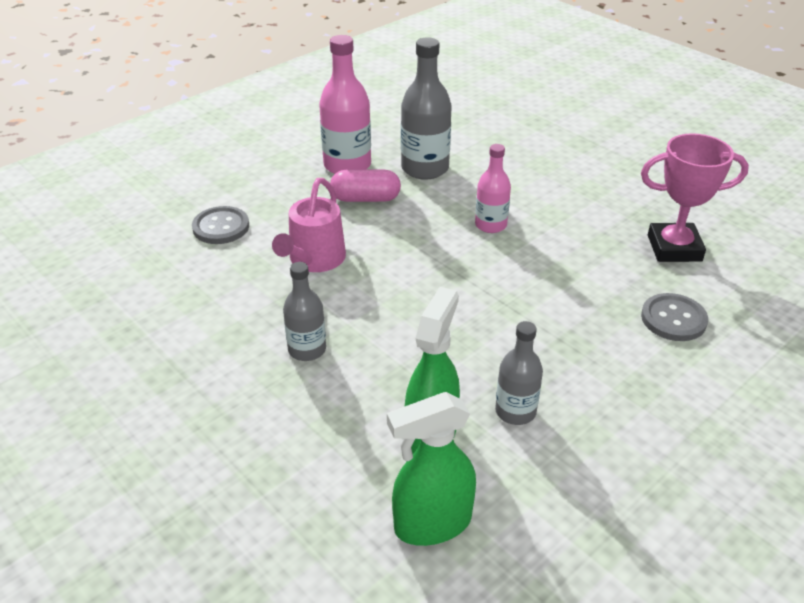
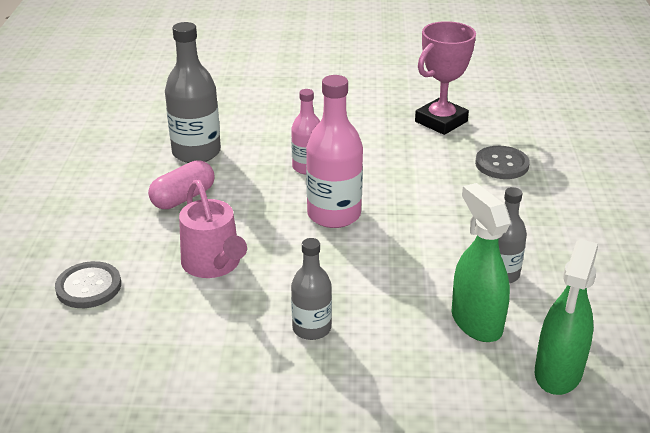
camera: 45 degrees left, 5 degrees down
pink bottle [319,35,371,174] -> pink bottle moved to [306,75,363,228]

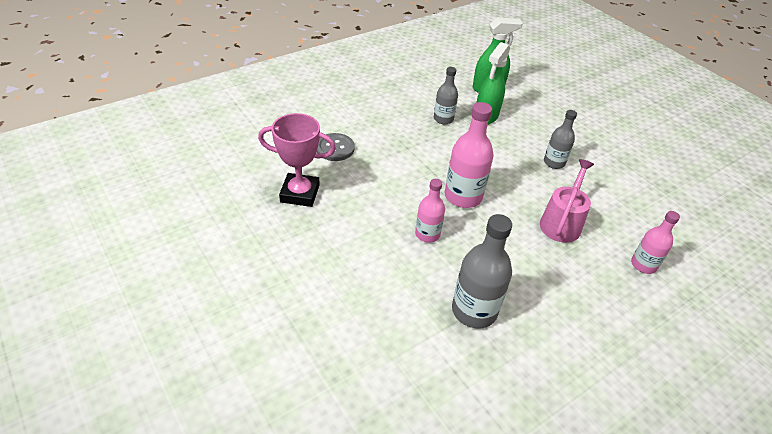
camera: 130 degrees left, 10 degrees up
grey button [55,261,121,308] -> pink bottle [631,211,680,274]
pink capsule [148,160,215,209] -> none

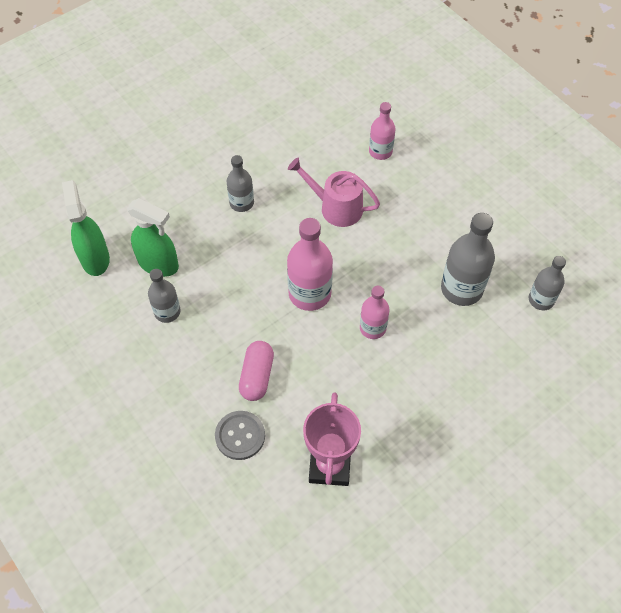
camera: 90 degrees left, 15 degrees up
none -> pink capsule [239,341,274,401]
none -> grey bottle [529,256,566,310]

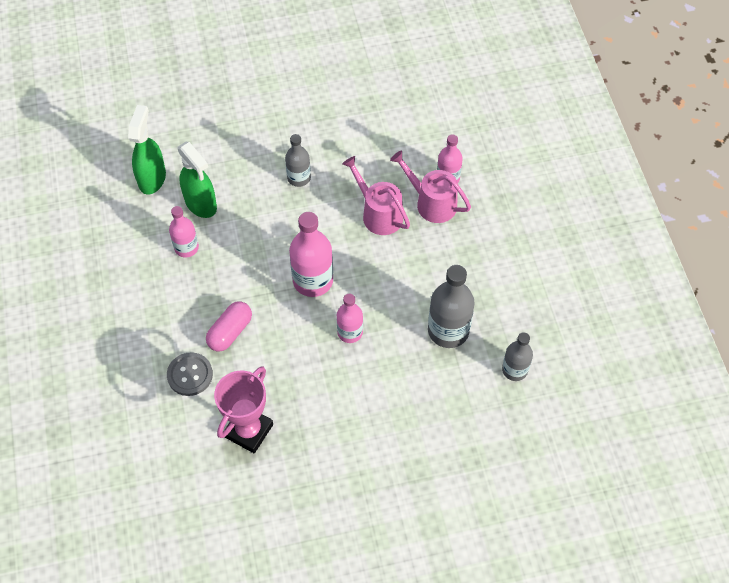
camera: 25 degrees right, 0 degrees up
grey bottle [148,269,181,323] -> pink bottle [169,206,199,257]
none -> pink watering can [390,151,471,223]

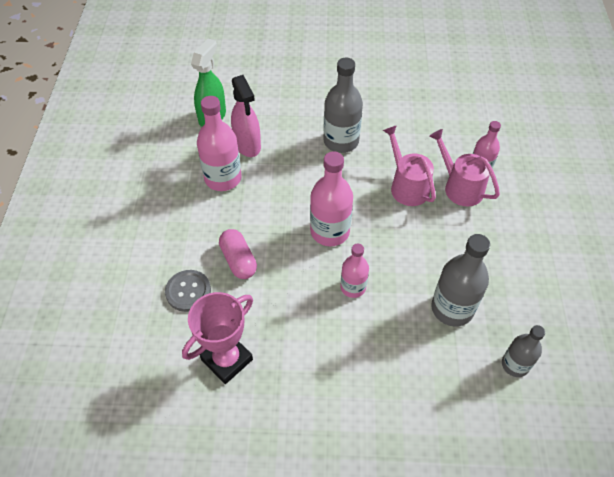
camera: 15 degrees right, 5 degrees down
pink bottle [169,206,199,257] -> pink bottle [197,96,242,191], size x1.63
green spray bottle [177,142,217,218] -> pink spray bottle [231,75,261,157]
pink capsule [206,302,252,352] -> pink capsule turned 75 degrees counterclockwise [219,229,257,279]
grey bottle [285,134,311,187] -> grey bottle [323,57,363,153], size x1.63

